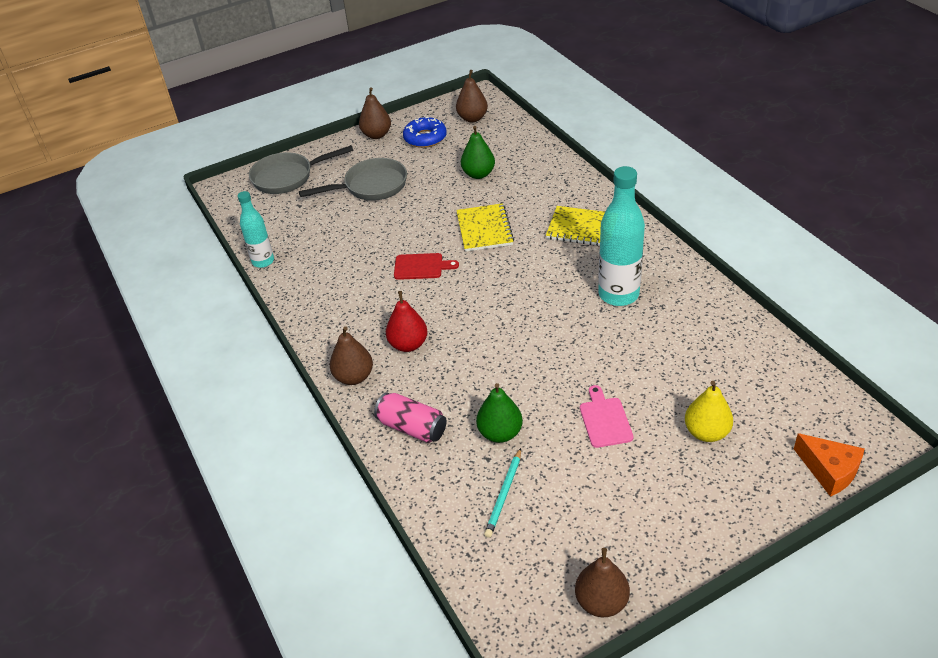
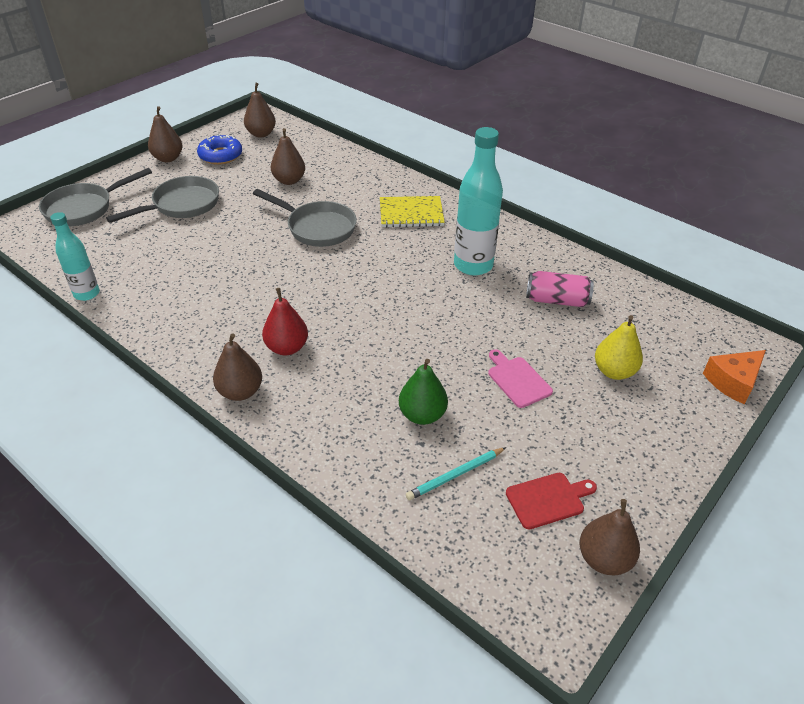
camera: 25 degrees left, 0 degrees up
pink can [374,392,447,443] -> pink can moved to [526,271,594,307]
red cutting board [394,253,459,280] -> red cutting board moved to [506,473,597,530]
yellow notebook [456,203,514,252] -> grey pan [253,189,357,247]
green pear [461,126,495,179] -> brown pear [271,128,305,185]
turquoise pencil [484,448,521,538] -> turquoise pencil turned 60 degrees clockwise [406,447,506,500]
orange cheese [794,433,864,497] -> orange cheese turned 120 degrees clockwise [703,350,766,404]

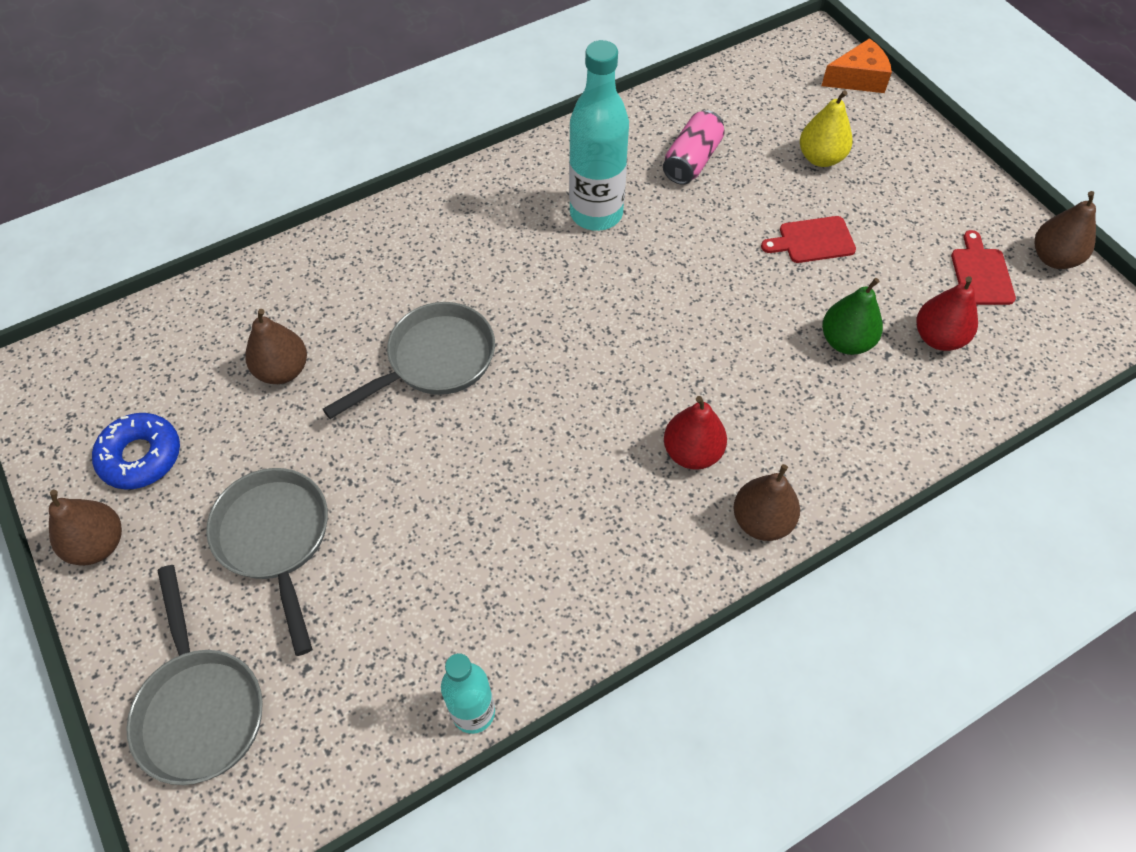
camera: 70 degrees left, 15 degrees up
brown pear [244,82,276,137] -> none
yellow notebook [380,196,445,228] -> none
turquoise pencil [406,447,506,500] -> red pear [916,276,978,351]
pink cutting board [488,349,553,408] -> red cutting board [761,216,856,263]
orange cheese [703,350,766,404] -> orange cheese turned 90 degrees counterclockwise [822,38,892,93]

